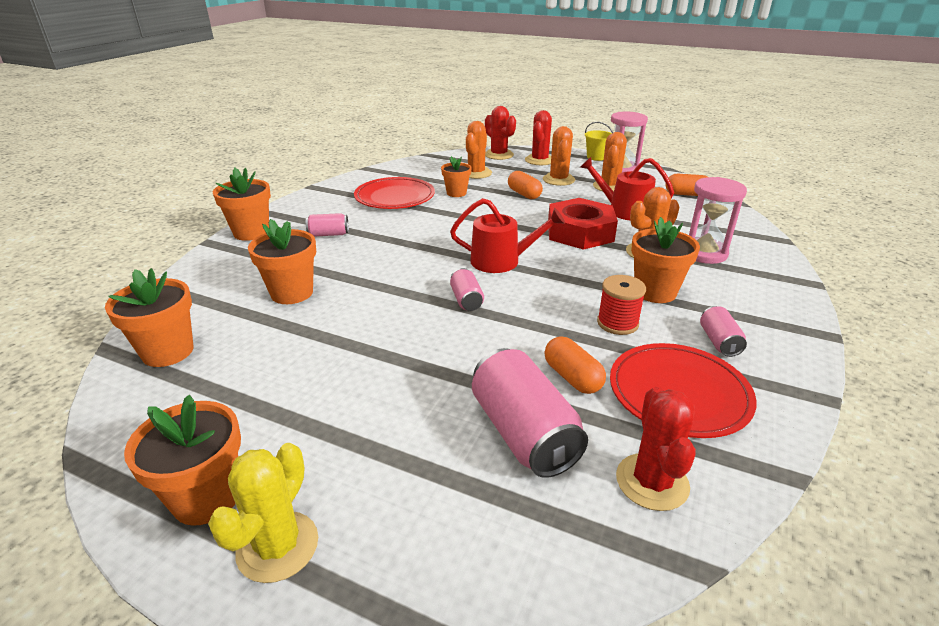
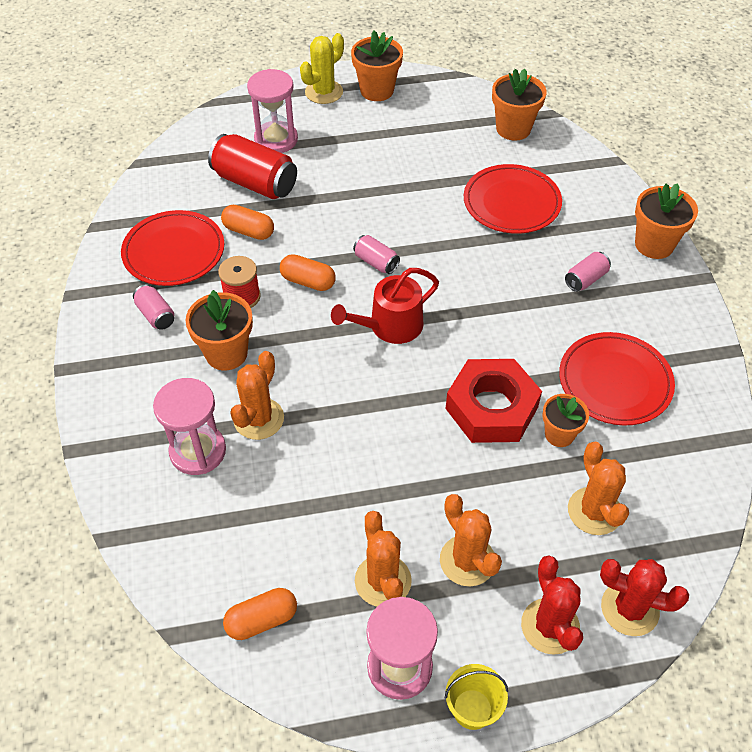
camera: 145 degrees right, 20 degrees up
yellow cactus [208,443,318,583] -> yellow cactus turned 60 degrees clockwise [300,33,344,104]
orange flower pot [248,219,316,304] -> red plate [464,164,562,234]
pink can [472,348,588,478] -> red can [208,134,297,199]
orange capsule [508,171,543,199] -> orange capsule moved to [280,254,336,291]
red nut [548,198,618,250] -> red nut moved to [446,359,542,443]
red watering can [580,157,674,220] -> none
red cactus [616,387,696,511] -> none
none -> pink hourglass [247,69,298,153]

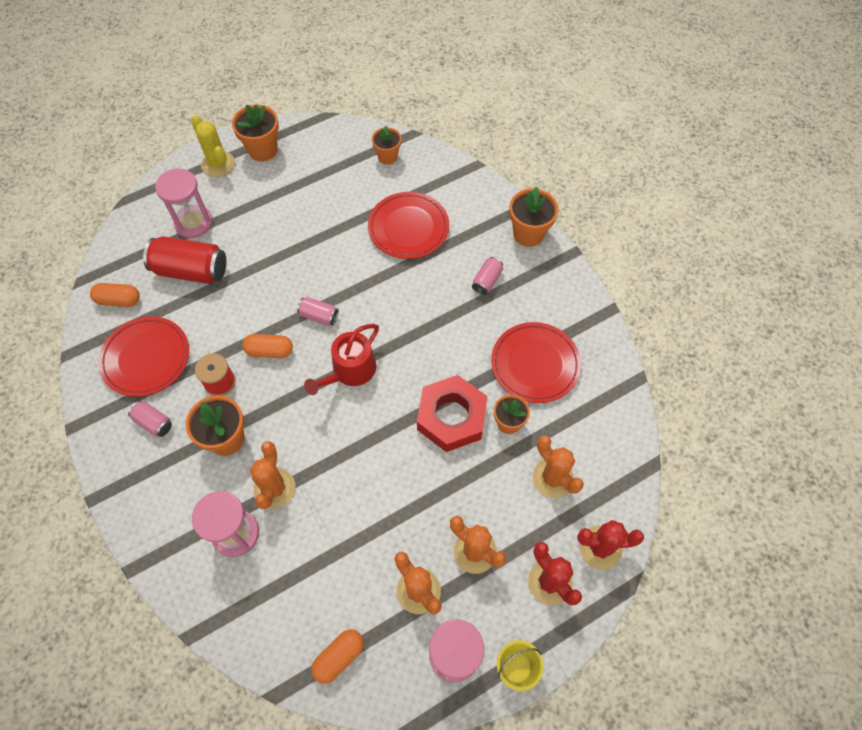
camera: 20 degrees left, 10 degrees up
orange capsule [221,205,274,240] -> orange capsule moved to [90,283,140,307]
yellow cactus [300,33,344,104] -> yellow cactus turned 60 degrees counterclockwise [191,115,235,177]
orange flower pot [492,69,546,141] -> orange flower pot [372,126,401,165], size x0.66

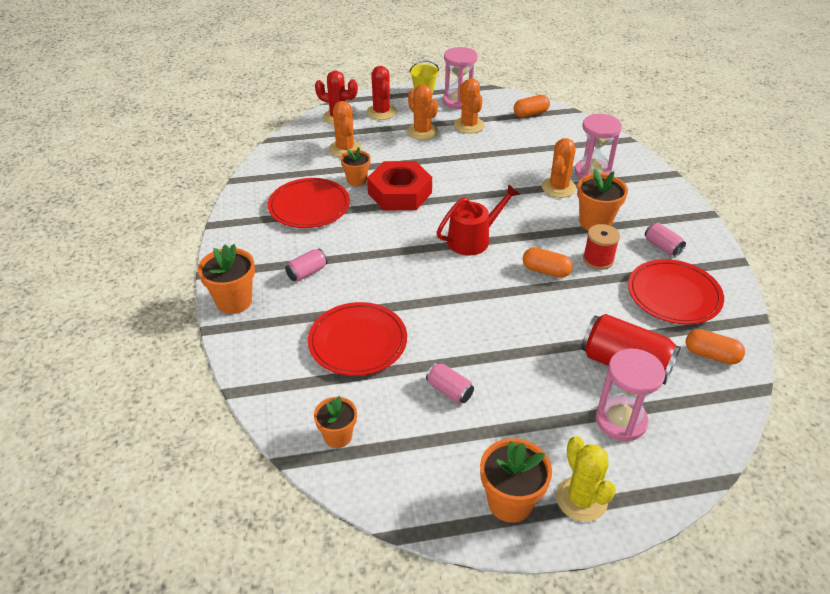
camera: 160 degrees left, 20 degrees down
pink can [297,297,339,325] -> pink can moved to [426,362,474,403]

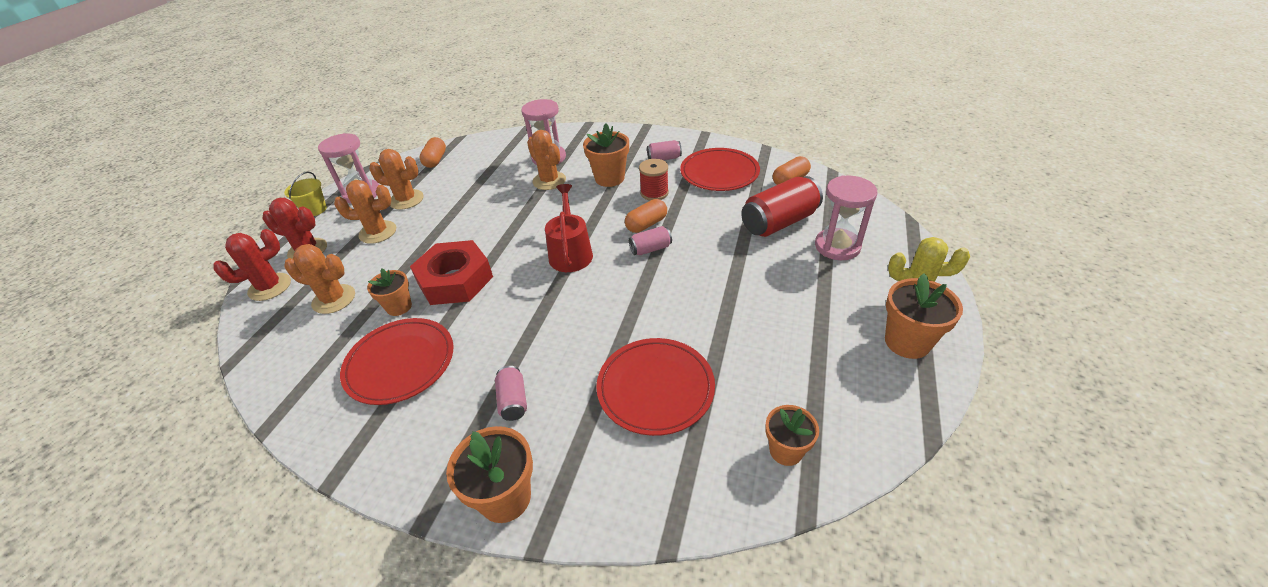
camera: 60 degrees left, 0 degrees up
pink can [426,362,474,403] -> pink can moved to [629,226,672,255]

